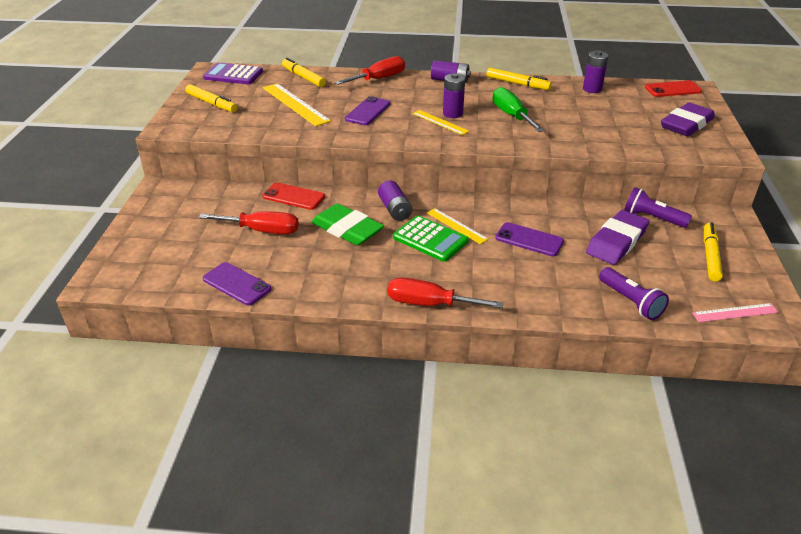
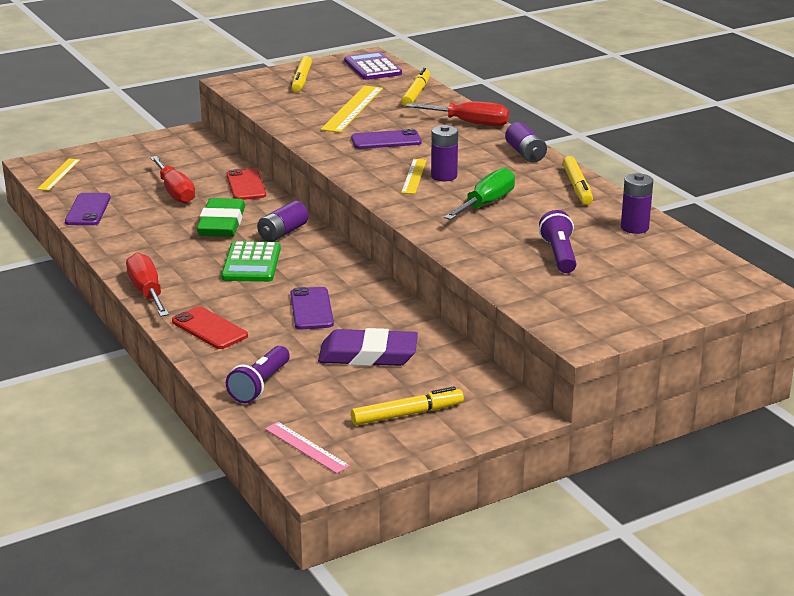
camera: 55 degrees right, 10 degrees down
yellow ruler [427,208,488,244] -> yellow ruler moved to [37,159,80,191]
purple flashlight [624,187,692,228] -> purple flashlight moved to [539,210,577,273]
red phone [645,81,702,97] -> red phone moved to [172,306,248,349]
purple eraser [661,102,715,136] -> none

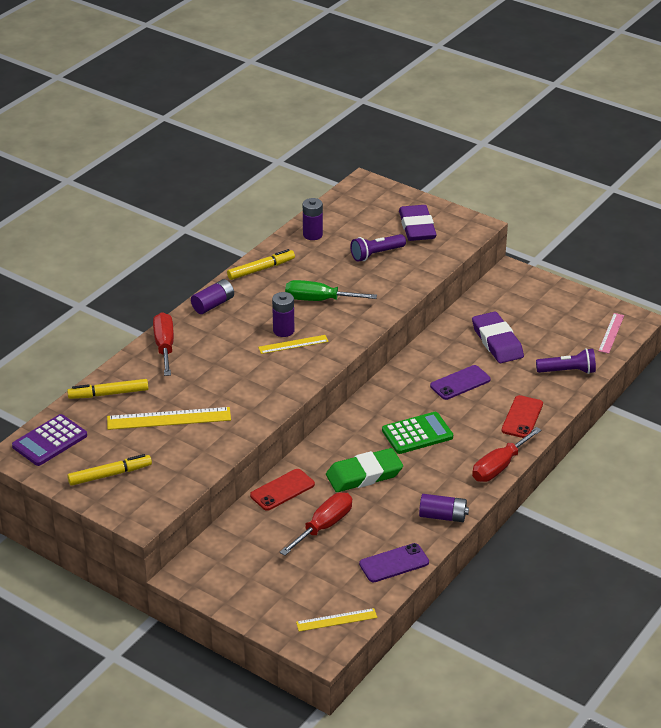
camera: 115 degrees left, 10 degrees up
purple battery [257,201,308,242] -> purple battery moved to [419,494,469,522]
purple phone [351,129,422,149] -> none
yellow marker [351,387,464,425] -> none
none -> purple eraser [399,205,437,241]

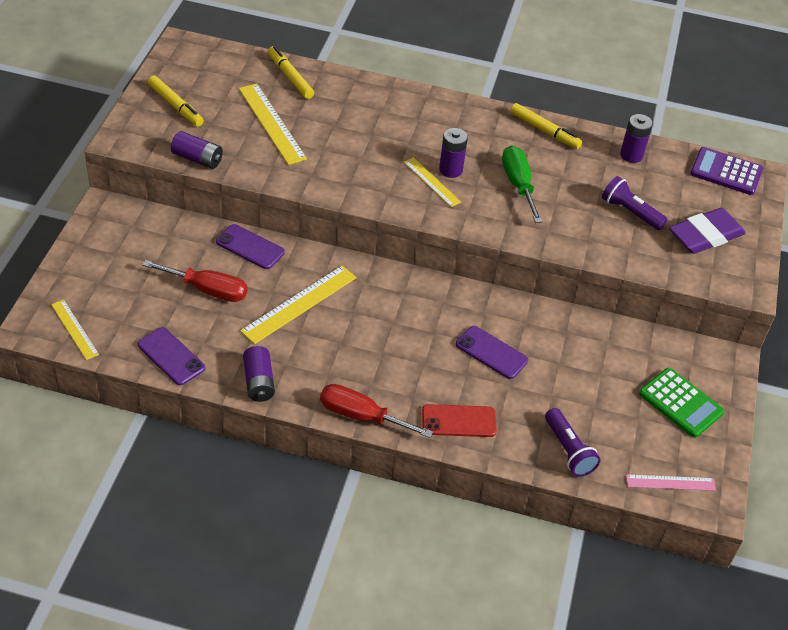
camera: 65 degrees right, 10 degrees up
purple calculator [12,414,87,466] -> purple calculator moved to [690,147,763,195]
red screwdriver [153,312,174,376] -> none
purple battery [191,279,234,314] -> purple battery moved to [171,131,223,169]
red phone [250,469,315,511] -> purple phone [216,224,285,269]
green eraser [326,448,403,492] -> yellow ruler [240,266,357,344]
green calculator [382,412,453,454] -> green calculator moved to [639,368,724,438]
purple eraser [472,312,524,363] -> none

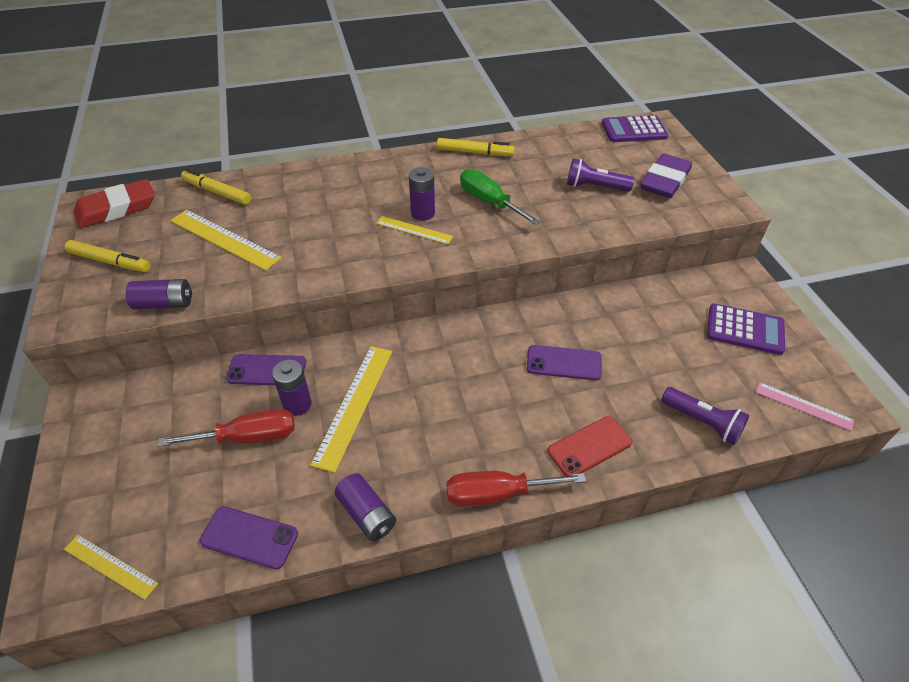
camera: 25 degrees left, 0 degrees up
purple battery [620,114,653,163] -> purple battery moved to [272,359,312,416]
pink ruler [626,474,716,491] -> pink ruler turned 60 degrees clockwise [756,382,854,431]
green calculator [639,368,724,438] -> purple calculator [707,304,785,355]
none -> red eraser [74,179,155,228]

